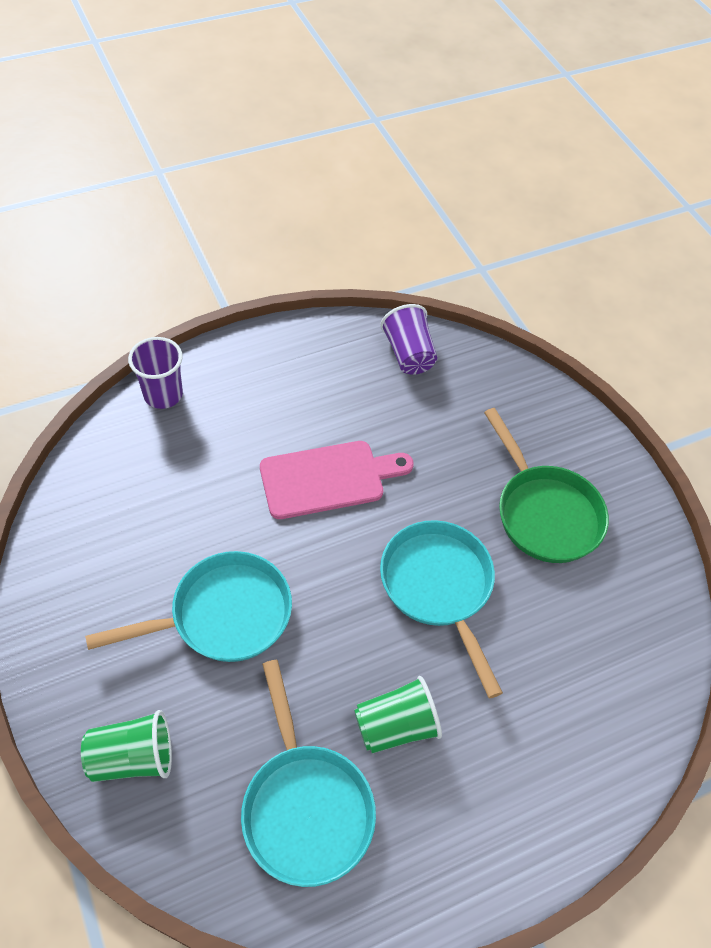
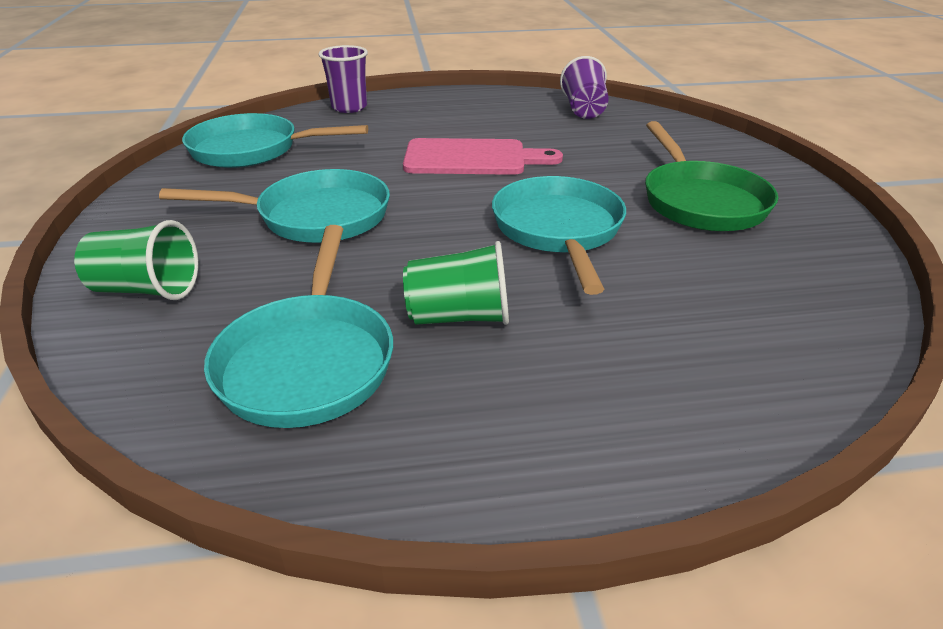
camera: 20 degrees right, 20 degrees down
none -> turquoise pan [182,113,368,168]

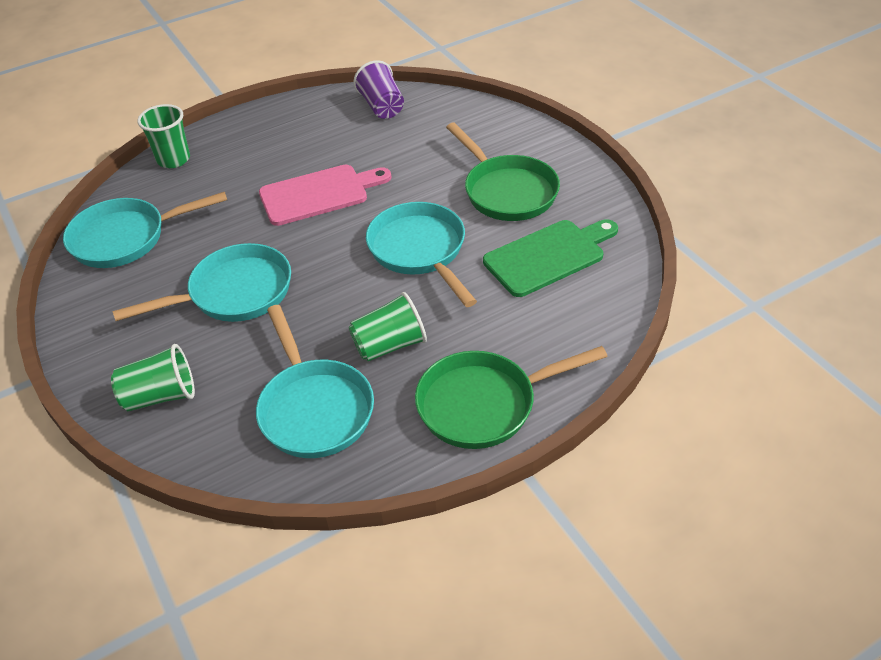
camera: 20 degrees left, 10 degrees up
purple cup [318,45,368,113] -> green cup [137,104,190,168]
none -> green pan [415,346,608,449]
none -> green cutting board [483,219,618,297]

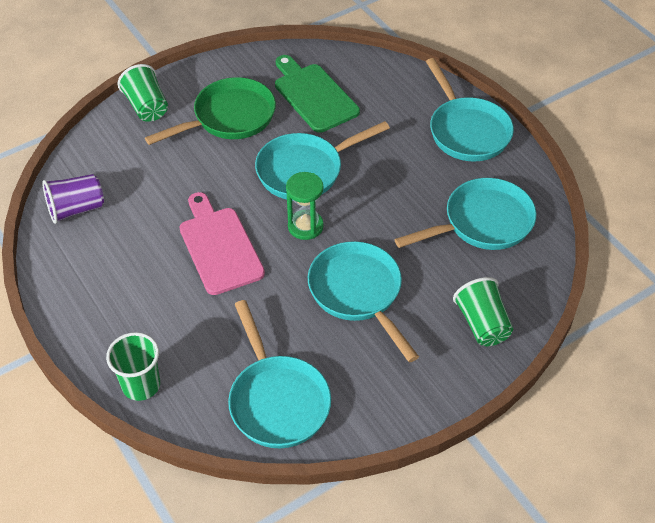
camera: 95 degrees left, 5 degrees up
green cup [349,292,427,361] -> green cup moved to [118,64,168,121]
green pan [415,346,608,449] -> turquoise pan [426,58,514,162]
none -> green hourglass [286,172,324,240]

